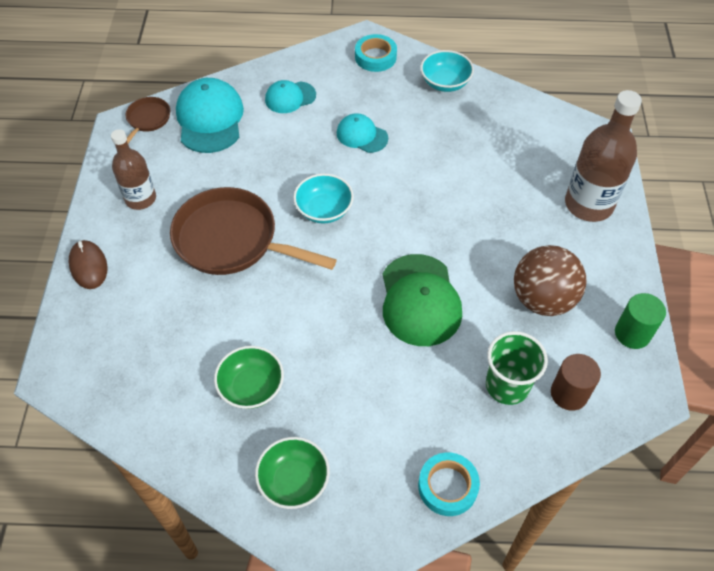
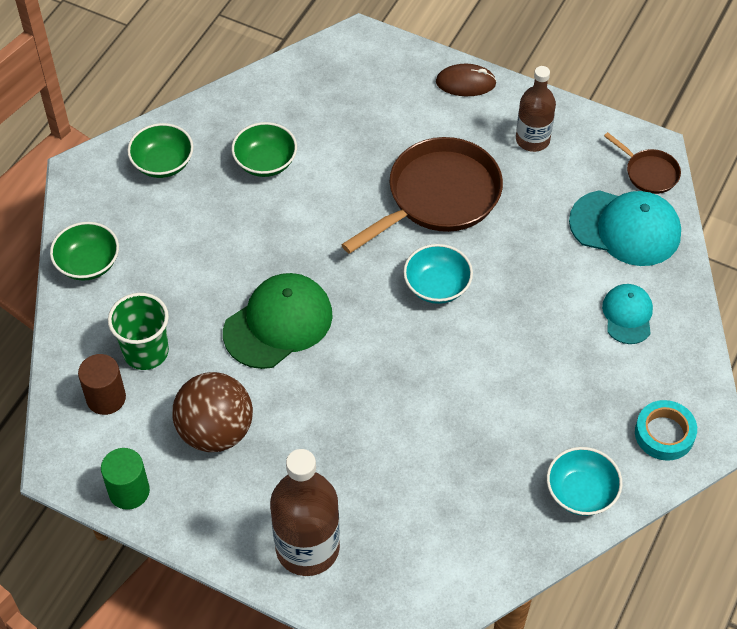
camera: 115 degrees right, 0 degrees up
turquoise cap [337,113,388,153] -> none
green cap [383,254,462,346] -> green cap turned 120 degrees clockwise [223,273,333,369]
turquoise tape [418,452,480,516] -> green bowl [50,222,119,280]

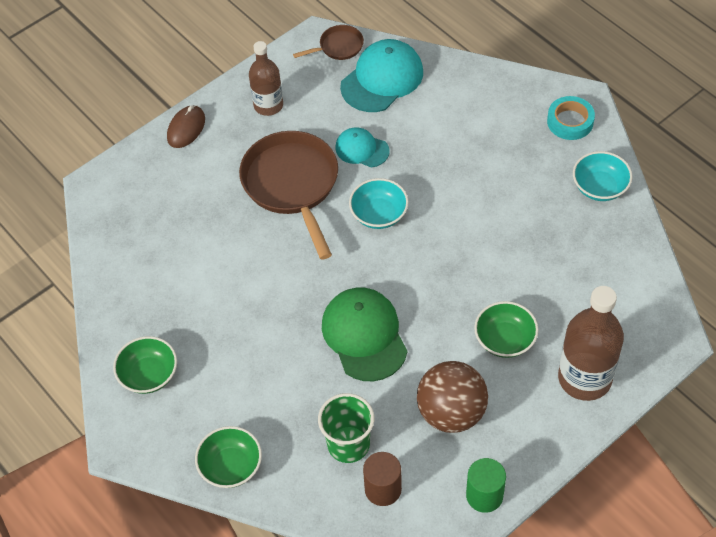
camera: 65 degrees left, 0 degrees up
green bowl [232,122,297,177] -> green bowl moved to [474,301,538,358]
turquoise cap [602,284,653,344] -> turquoise cap moved to [335,127,389,167]

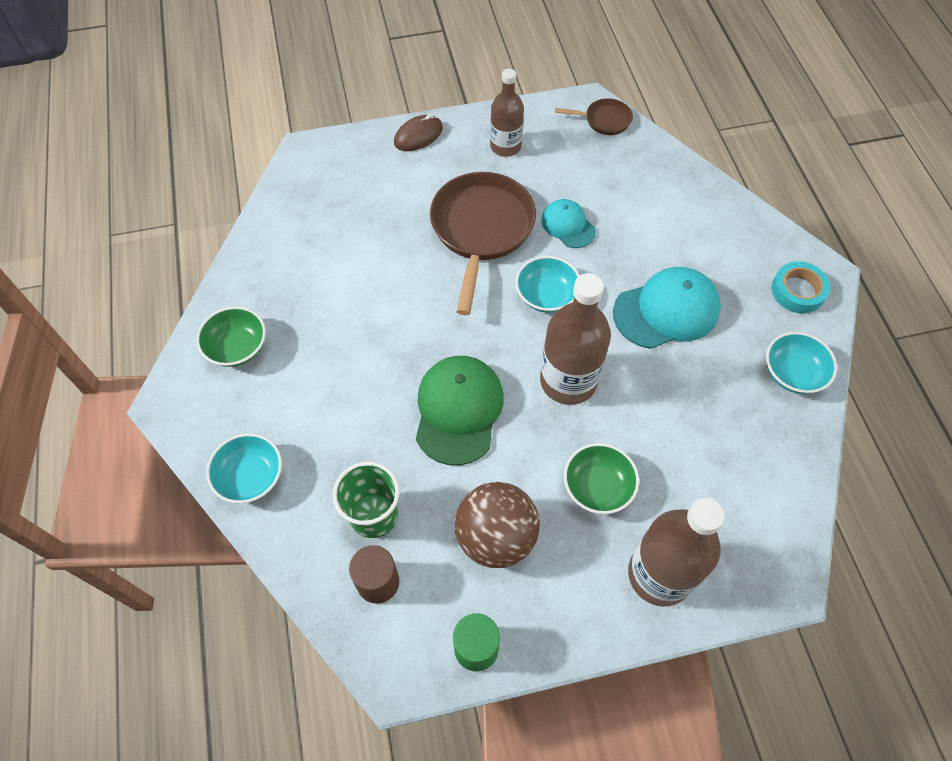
camera: 25 degrees right, 5 degrees up
green bowl [195,426,262,488] -> turquoise bowl [206,433,282,503]
turquoise cap [340,39,423,112] -> turquoise cap moved to [613,267,721,349]
none -> brown bottle [540,273,611,405]

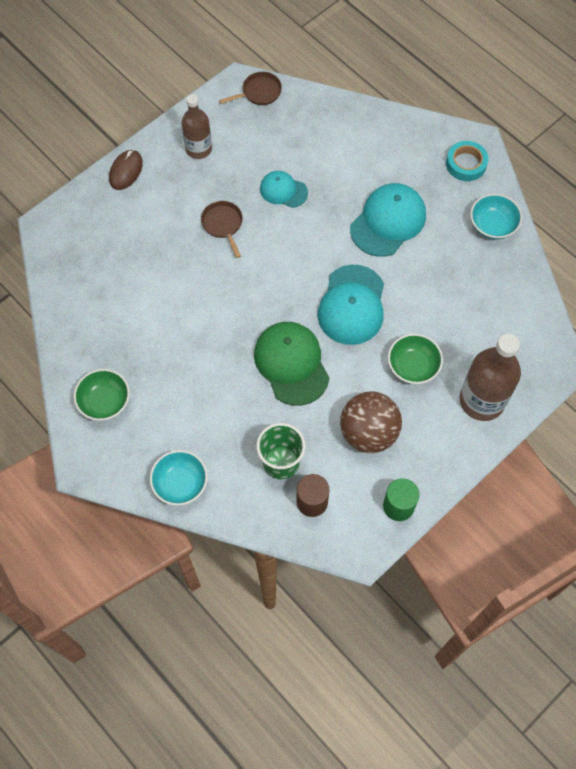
camera: 30 degrees left, 5 degrees up
brown pan [430,172,536,315] -> brown pan [201,201,243,258], size x0.48
turquoise bowl [515,256,580,313] -> none
brown bottle [540,273,611,405] -> turquoise cap [318,265,384,345]

